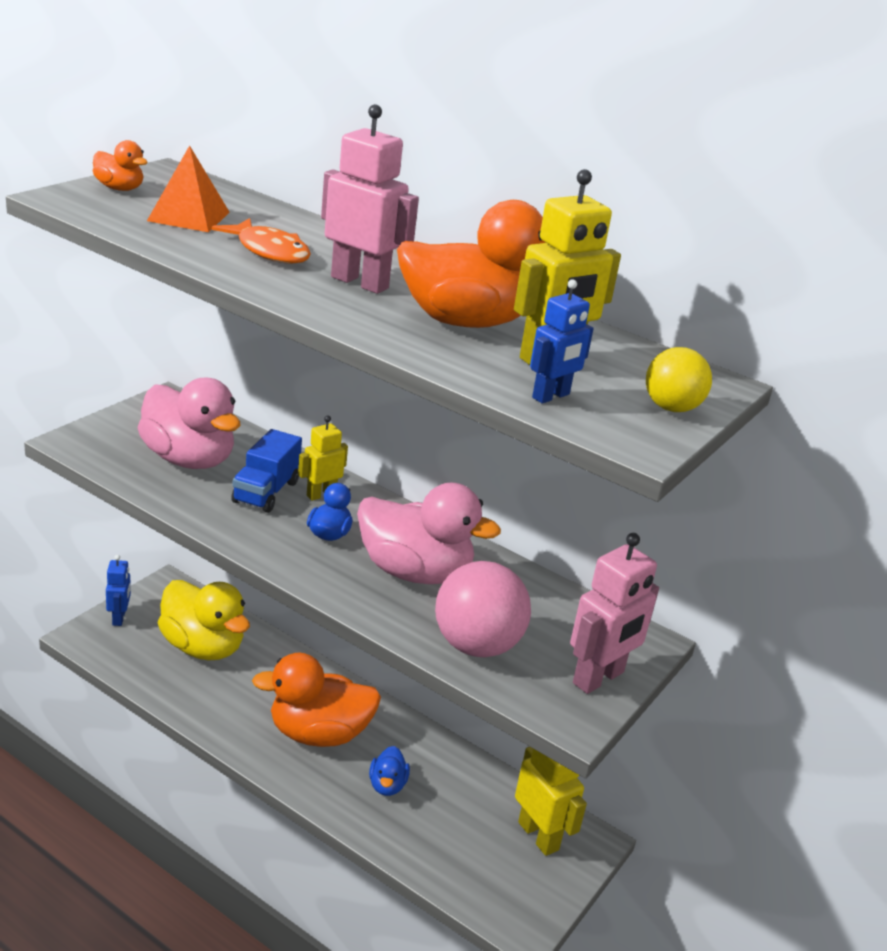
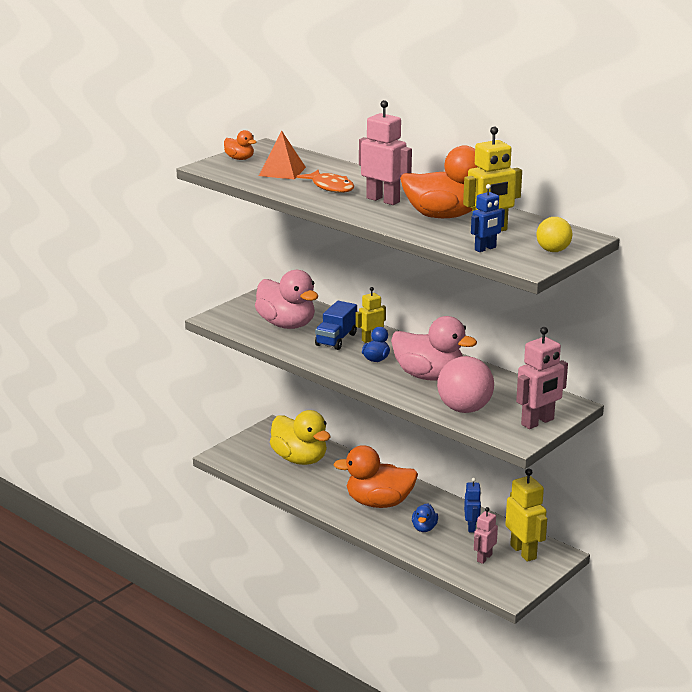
camera: 10 degrees right, 5 degrees down
blue robot [106,555,131,626] -> blue robot moved to [464,478,481,532]
none -> pink robot [474,507,498,564]

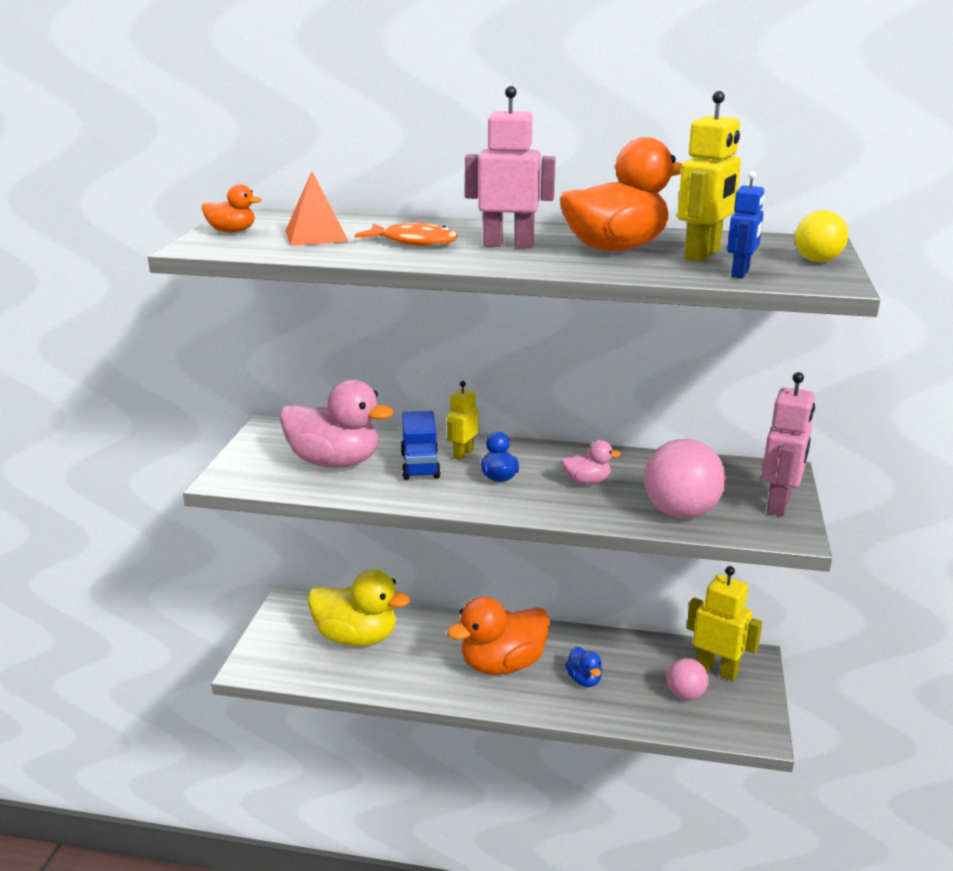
camera: 30 degrees left, 0 degrees up
pink duck [391,316,477,381] -> pink duck [561,440,621,485], size x0.47
blue robot [464,478,481,532] -> none
pink robot [474,507,498,564] -> pink ball [667,658,709,700]

